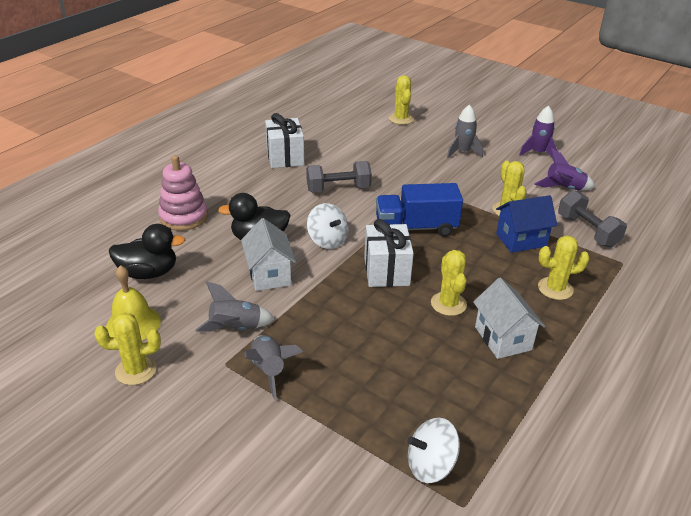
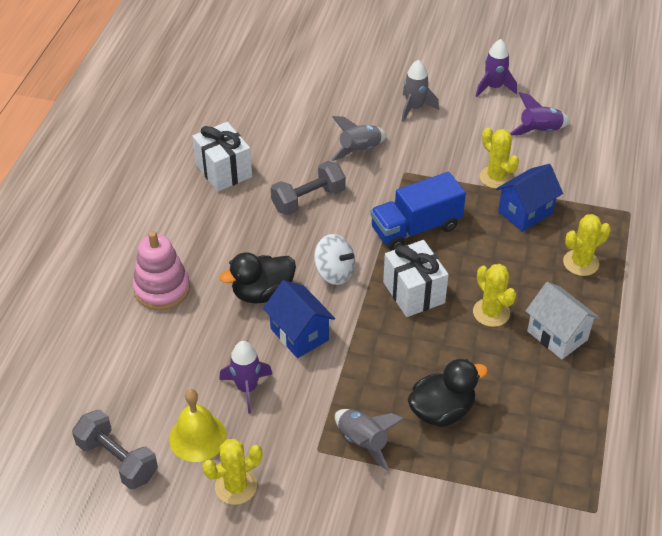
camera: 20 degrees left, 10 degrees up
black duck [109,224,185,279] -> black duck moved to [408,359,488,427]
grey rocket [195,281,275,332] -> grey rocket moved to [331,116,386,161]
white house [241,218,296,291] -> blue house [263,280,335,358]
yellow cactus [389,75,414,125] -> none
white spinning top [407,418,460,483] -> none
grey dumbbell [558,190,627,247] -> grey dumbbell moved to [72,410,158,490]
none -> purple rocket [219,341,273,414]

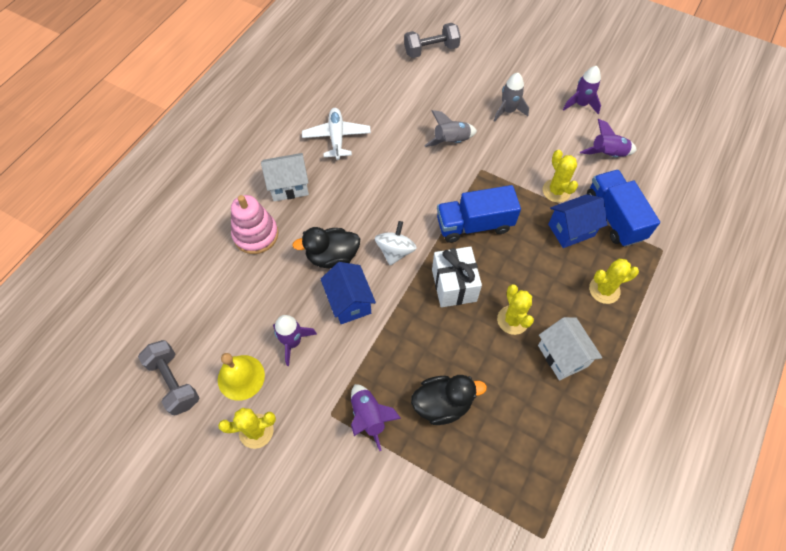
camera: 15 degrees right, 15 degrees up
white gift [192,122,252,192] -> white plane [302,108,371,160]
grey dumbbell [271,161,346,215] -> grey dumbbell moved to [404,23,461,58]
white spinning top [314,234,355,285] -> white spinning top turned 120 degrees counterclockwise [375,221,417,265]
grey rocket [335,409,404,471] -> purple rocket [351,384,401,451]
none -> white house [261,153,309,201]
none -> blue truck [587,170,660,247]

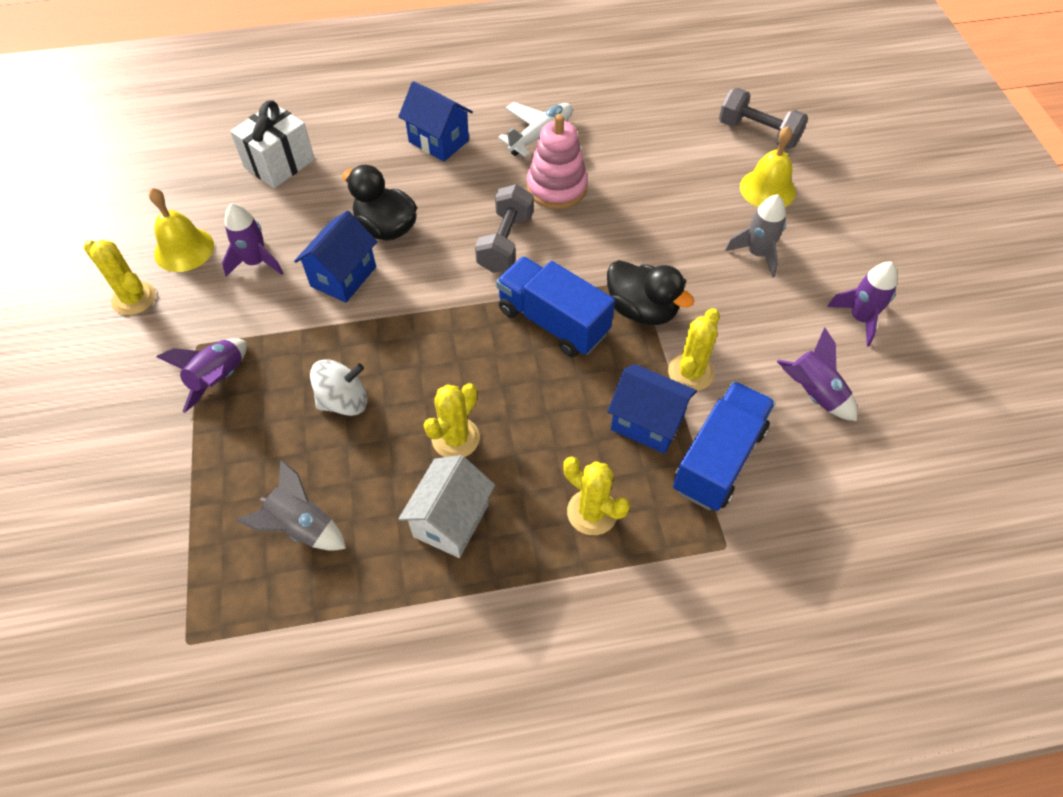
camera: 50 degrees right, 5 degrees down
grey dumbbell [138,340,200,416] -> grey dumbbell moved to [475,184,534,273]
pink stacking toy [231,195,279,254] -> pink stacking toy moved to [527,114,588,209]
white house [261,153,309,201] -> blue house [398,81,473,162]
white spinning top [375,221,417,265] -> white spinning top moved to [310,359,367,416]
black duck [411,375,487,425] -> black duck moved to [607,260,694,325]
grey rocket [424,110,477,147] -> grey rocket moved to [236,460,346,551]
white gift [432,246,482,307] -> white gift moved to [230,100,315,188]
none -> yellow bell [740,126,796,207]

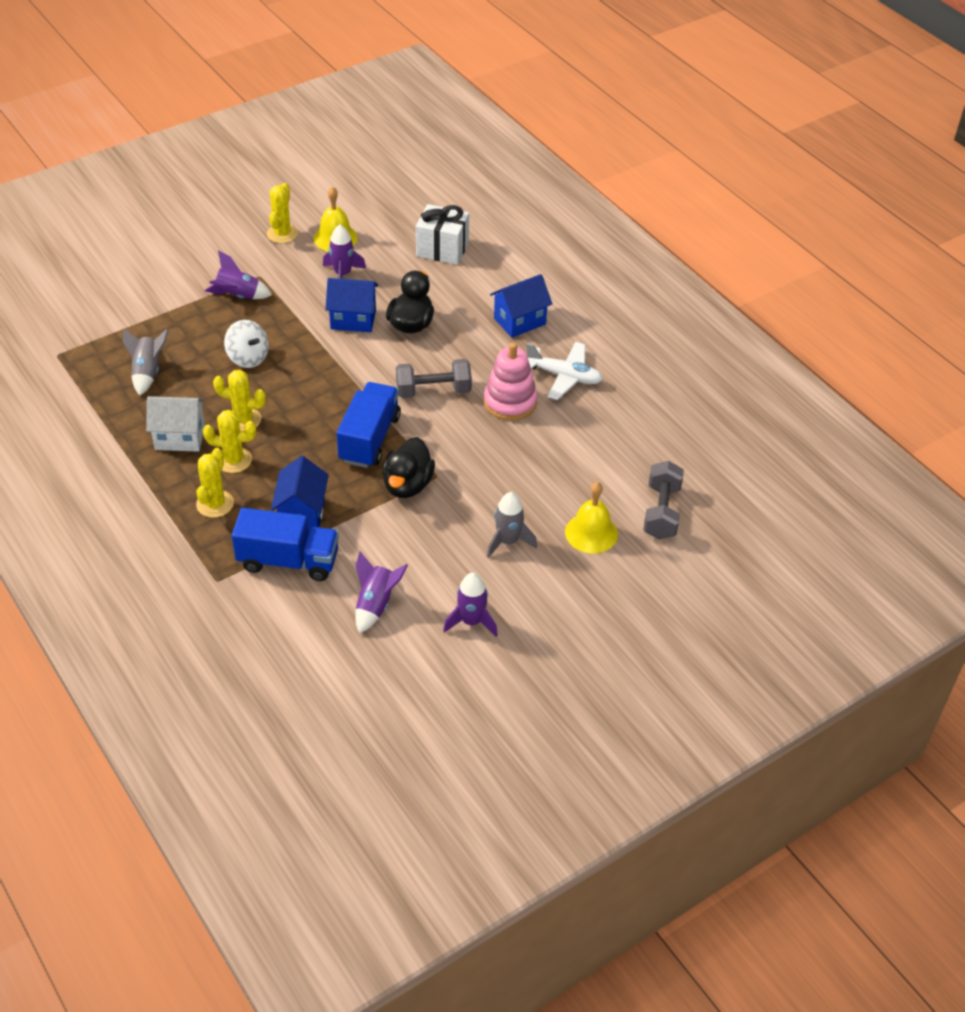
camera: 65 degrees right, 10 degrees down
blue house [398,81,473,162] -> blue house turned 45 degrees clockwise [490,274,552,338]
yellow cactus [668,308,720,391] -> yellow cactus moved to [203,410,256,473]

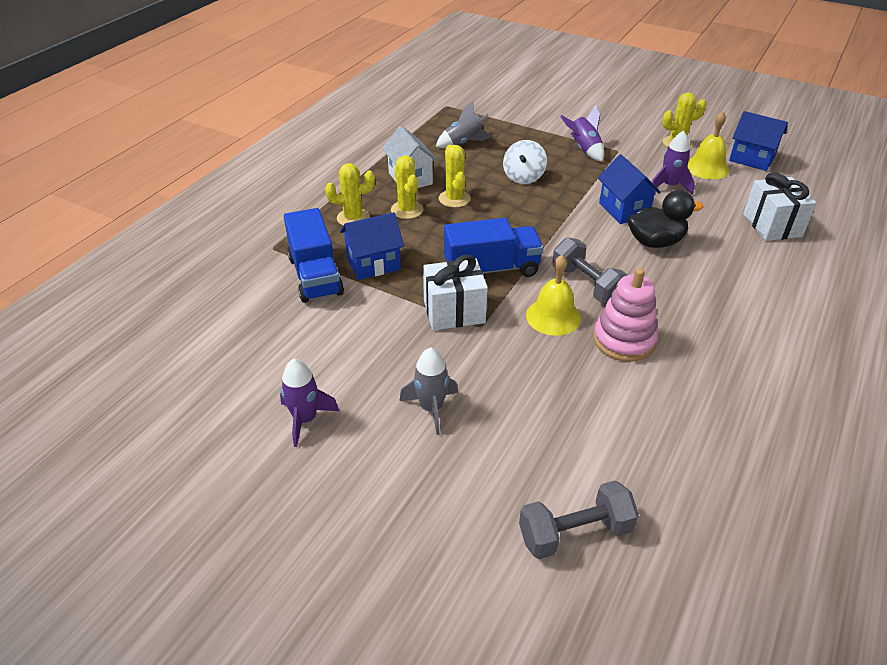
camera: 65 degrees right, 5 degrees down
purple rocket [355,551,408,633] -> none
black duck [382,437,435,498] -> white gift [423,255,488,330]
blue house [490,274,552,338] -> blue house moved to [729,111,788,171]
white plane [527,342,603,400] -> none
yellow bell [565,482,618,553] -> yellow bell moved to [526,255,581,336]

